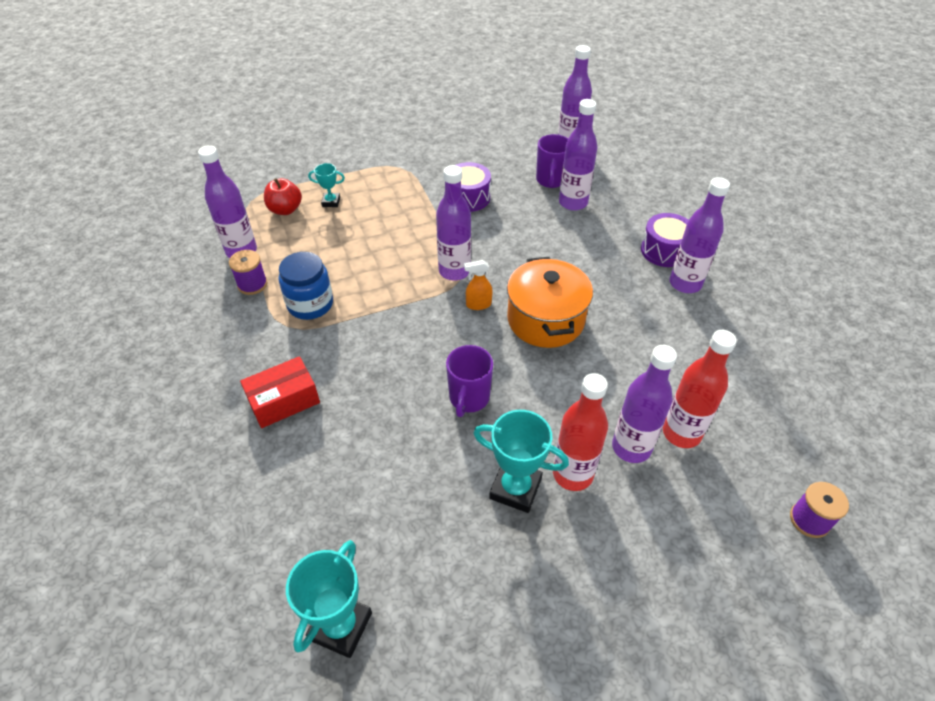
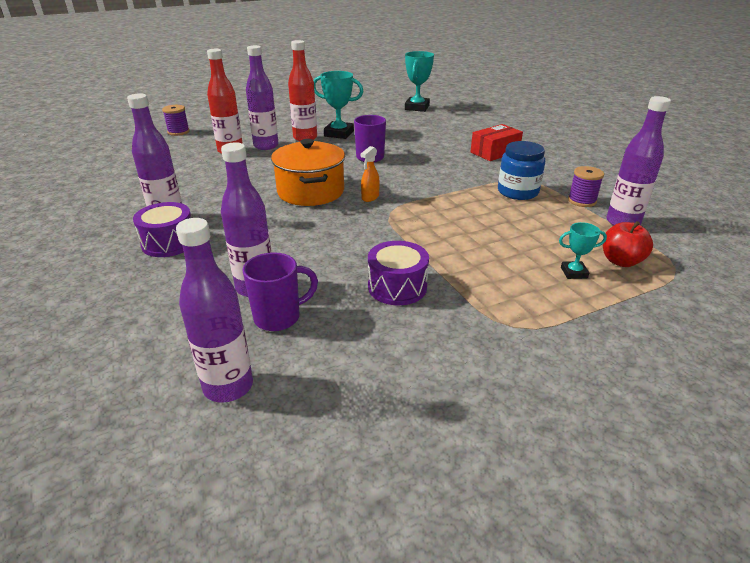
camera: 175 degrees right, 15 degrees down
purple bottle [436,165,471,281] -> none
orange spray bottle [464,260,492,310] -> orange spray bottle turned 135 degrees clockwise [361,146,380,202]
purple mug [536,134,568,188] -> purple mug turned 60 degrees clockwise [242,252,318,331]

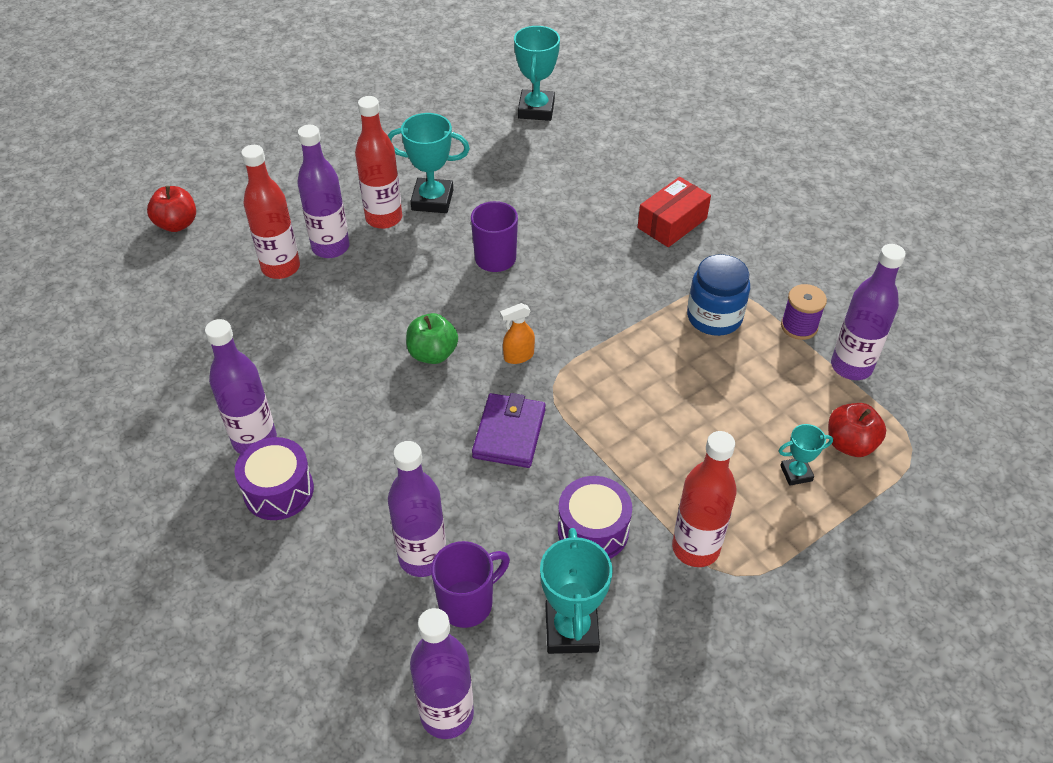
camera: 10 degrees left, 15 degrees up
purple spool [162,105,190,136] -> red apple [147,186,196,232]
orange pot [271,139,345,206] -> green apple [406,313,458,364]
orange spray bottle [361,146,380,202] -> orange spray bottle turned 45 degrees clockwise [500,303,535,364]
none -> purple wallet [472,393,546,468]
none -> turquoise trophy [540,528,613,654]
none -> red bottle [672,431,737,567]

